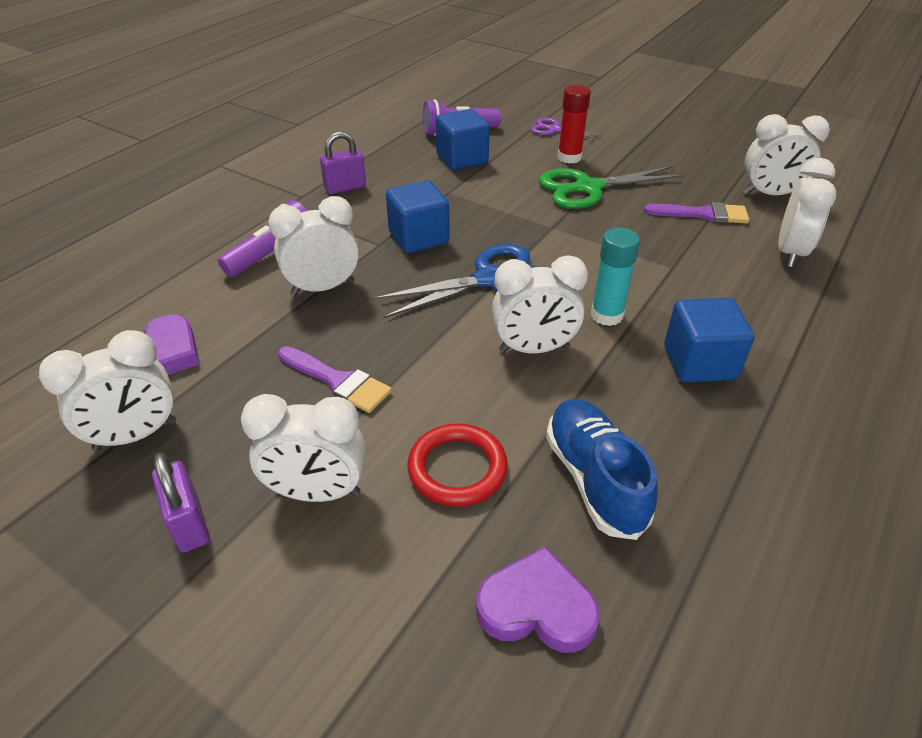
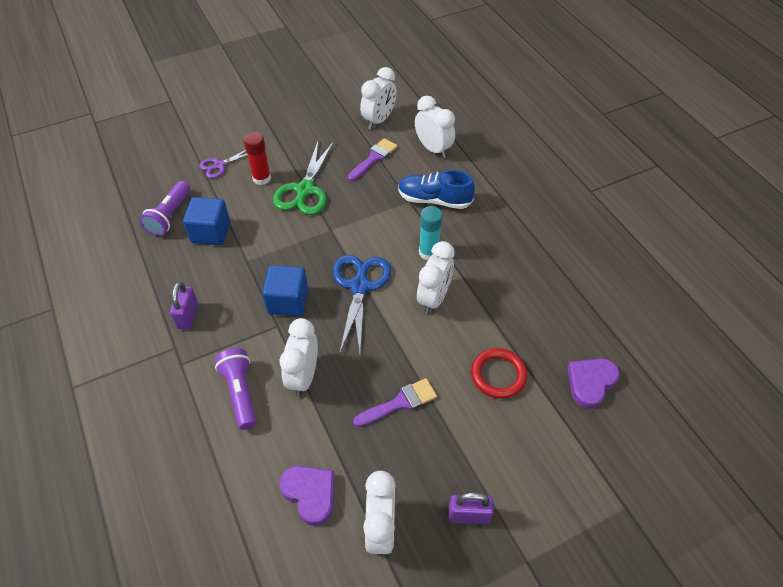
camera: 60 degrees left, 10 degrees up
white clock [241,394,366,502] -> none
blue shoe [546,399,658,540] -> blue shoe moved to [398,170,475,209]
blue cube [664,298,754,383] -> none

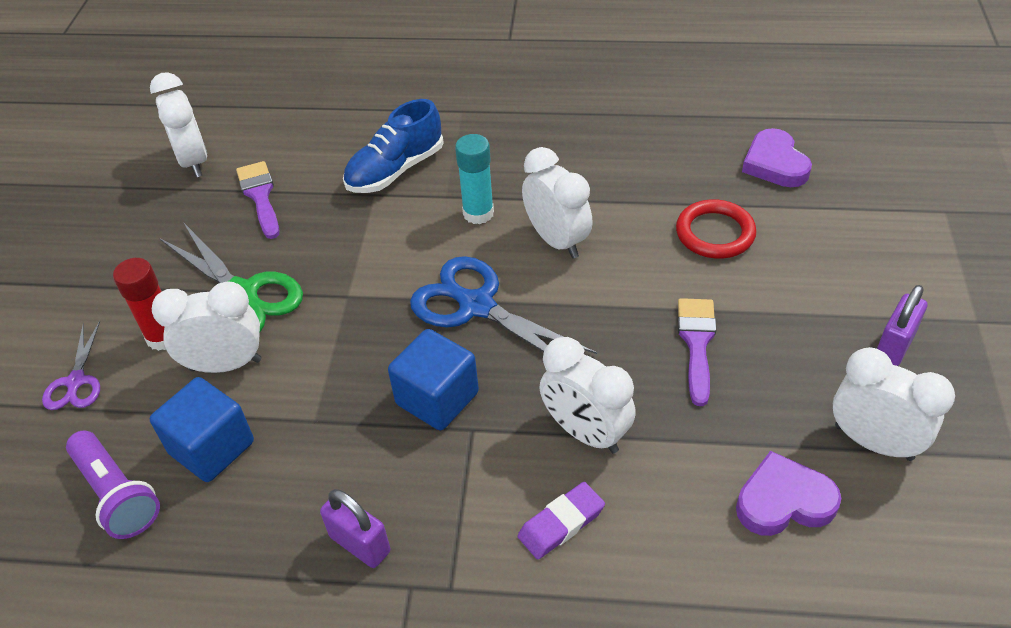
camera: 55 degrees left, 5 degrees down
purple flashlight [215,348,257,430] -> purple eraser [518,482,605,559]
white clock [415,96,455,158] -> white clock moved to [152,281,262,373]

